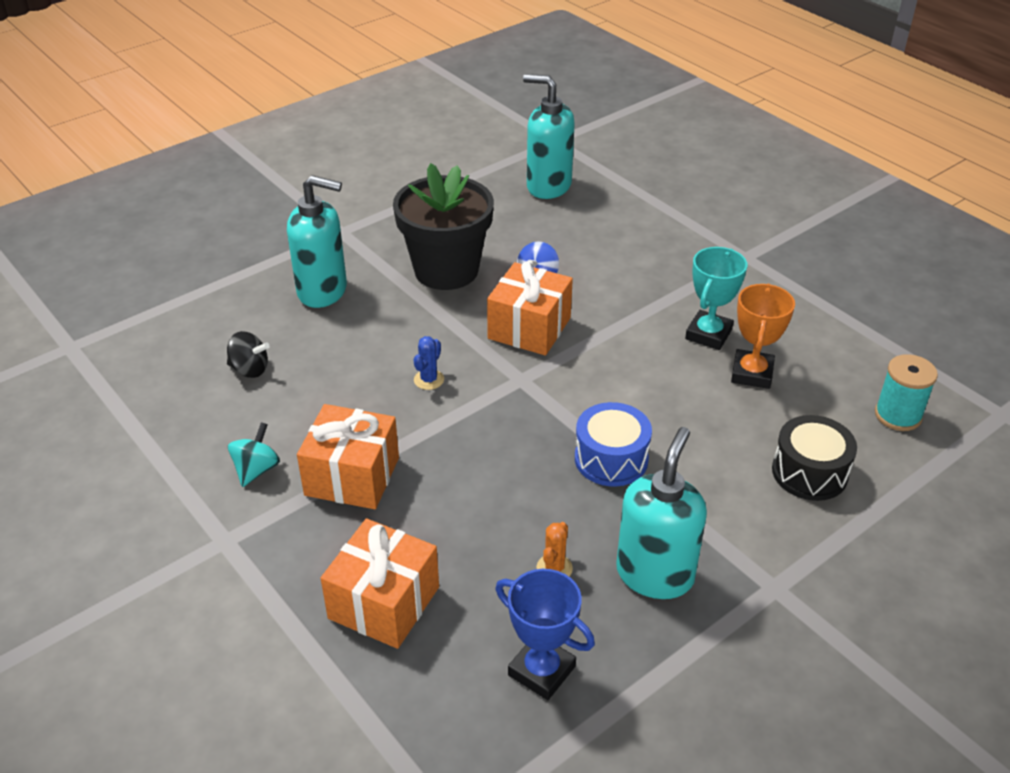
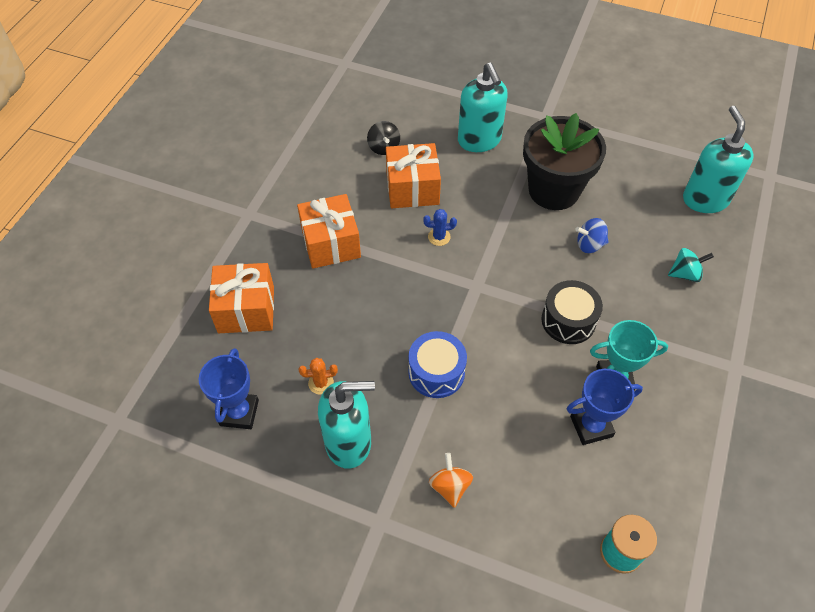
camera: 60 degrees right, 15 degrees up
turquoise spinning top [228,422,280,487] -> turquoise spinning top moved to [668,248,714,282]
orange gift [487,262,573,356] -> orange gift moved to [386,143,441,208]
orange trophy [731,284,795,389] -> blue trophy [567,369,643,445]
black drum [772,415,857,501] -> black drum moved to [541,280,603,344]
none -> orange spinning top [429,453,473,508]

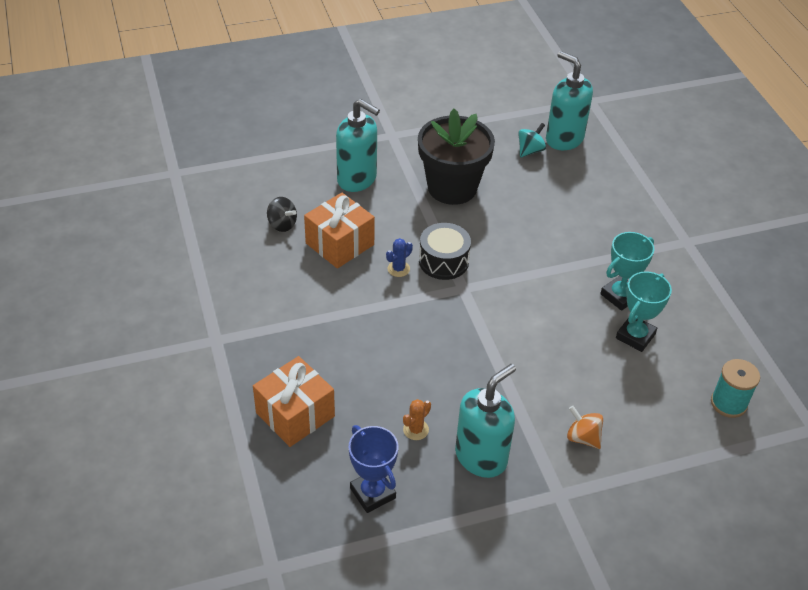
camera: 40 degrees left, 10 degrees down
orange gift [297,194,361,269] -> none
blue drum [408,331,467,398] -> none
black drum [541,280,603,344] -> black drum moved to [419,223,471,280]
blue trophy [567,369,643,445] -> turquoise trophy [616,271,672,352]
blue spinning top [575,218,609,253] -> none
turquoise spinning top [668,248,714,282] -> turquoise spinning top moved to [518,123,546,157]

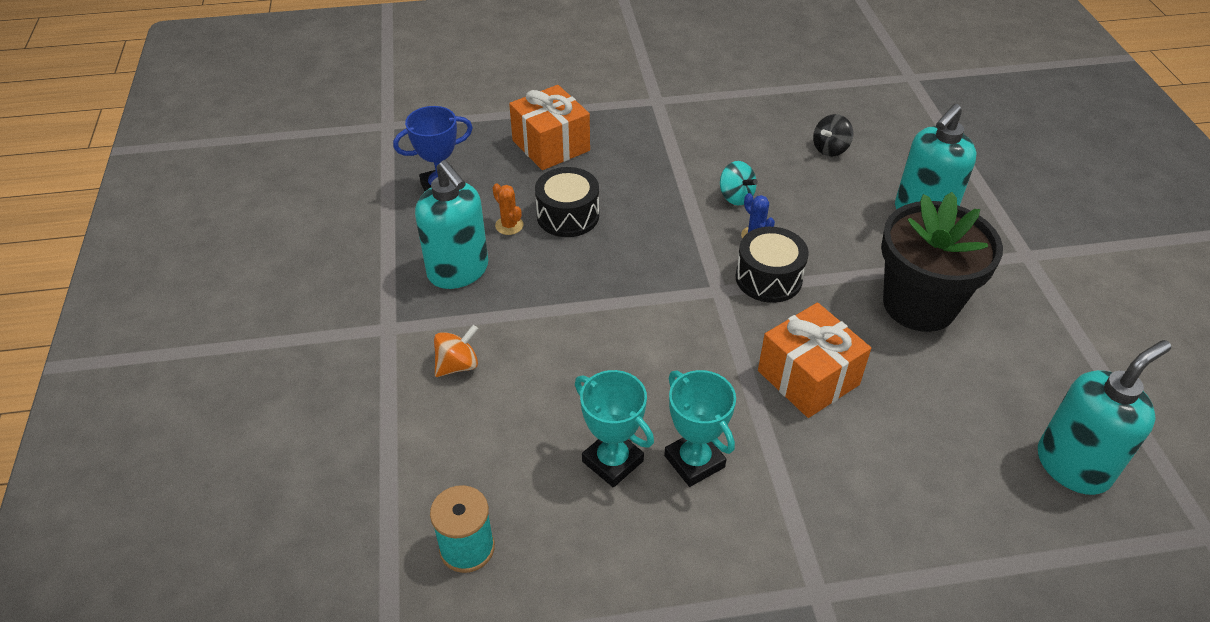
camera: 100 degrees right, 0 degrees up
orange gift [304,193,375,269] -> orange gift moved to [758,302,871,418]
turquoise spinning top [518,123,546,157] -> turquoise spinning top moved to [720,161,758,206]
none -> black drum [535,167,599,237]

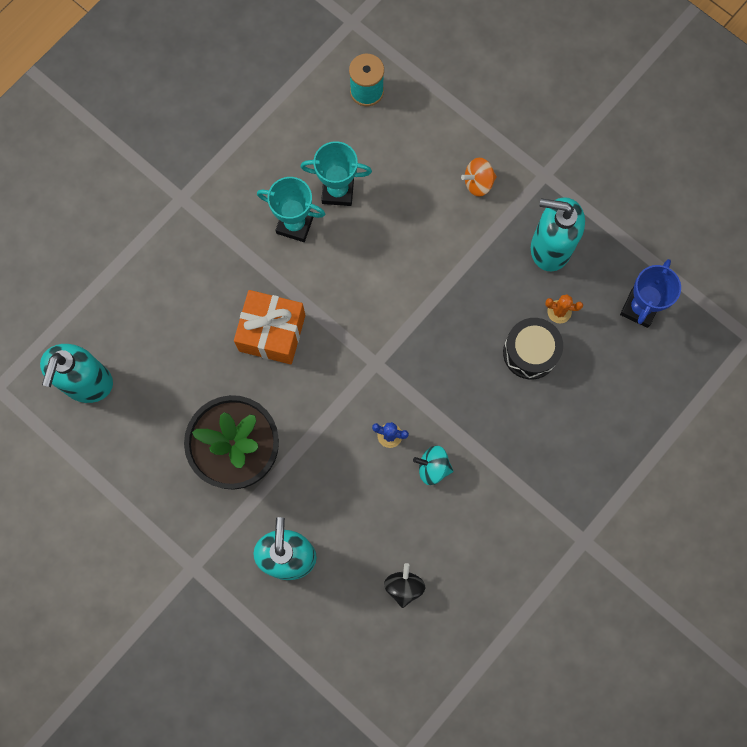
camera: 140 degrees right, 30 degrees up
orange spinning top [434,325,478,377] -> orange spinning top turned 60 degrees clockwise [461,158,497,197]
orange gift [509,85,590,170] -> none
black drum [735,227,809,303] -> none

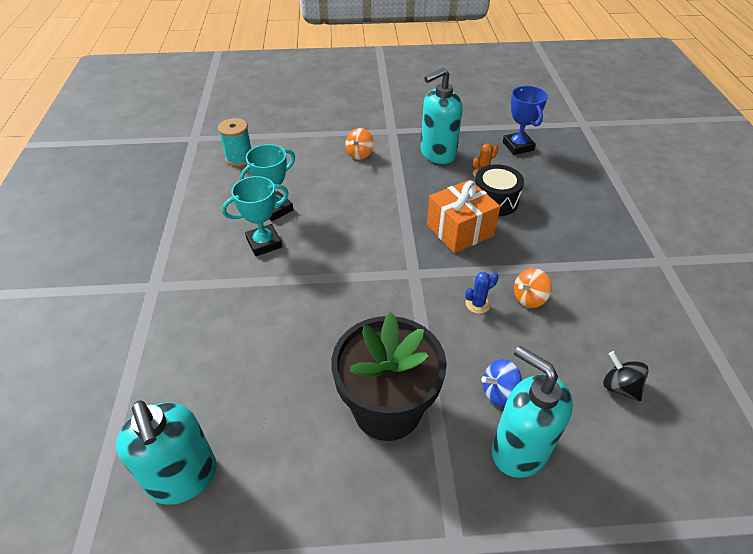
camera: 45 degrees left, 30 degrees down
orange gift [234,290,305,364] -> orange gift moved to [427,180,500,253]
turquoise spinning top [413,446,453,485] -> orange spinning top [514,268,552,308]
none -> blue spinning top [481,359,522,406]

